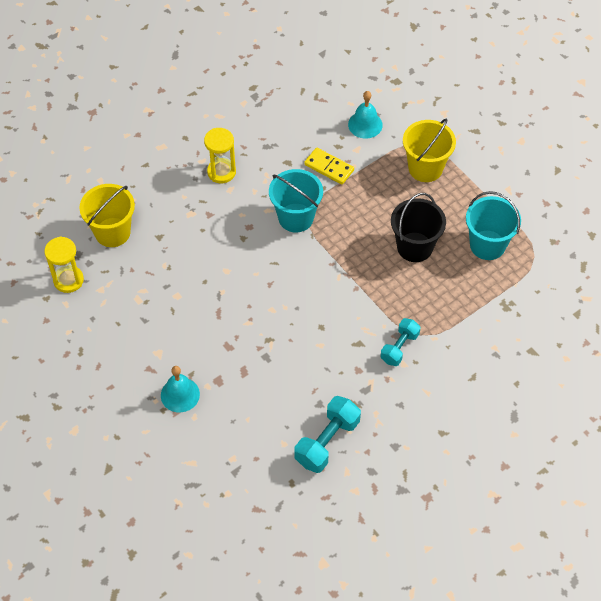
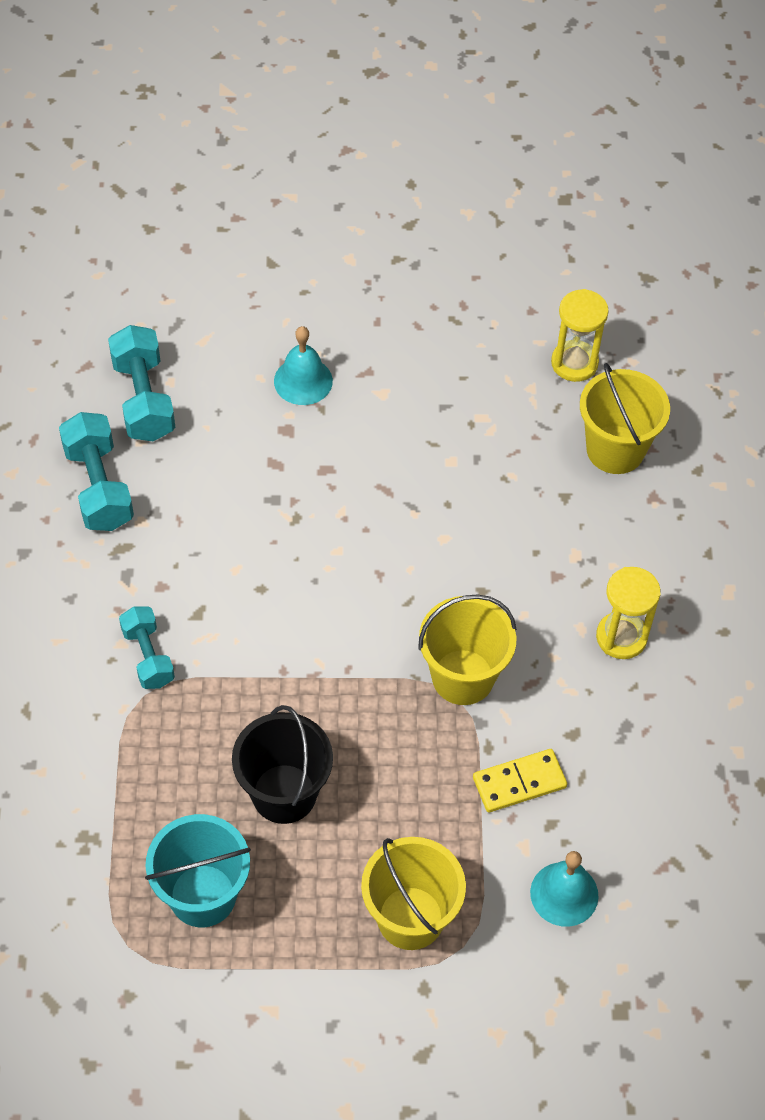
camera: 125 degrees right, 0 degrees up
turquoise bucket [269,169,323,232] -> yellow bucket [418,594,517,705]
none -> turquoise dumbbell [108,325,175,441]

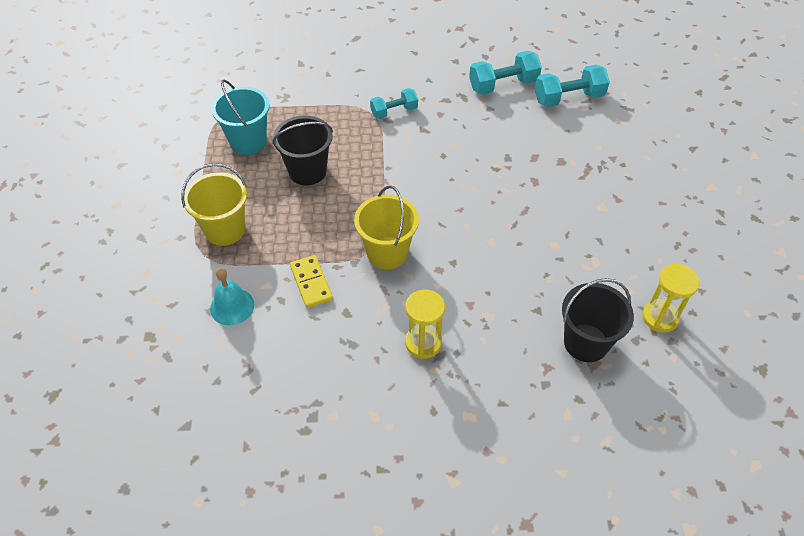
camera: 90 degrees right, 5 degrees down
turquoise bell [274,326,333,405] -> none
yellow bucket [580,363,670,474] -> black bucket [562,278,634,362]

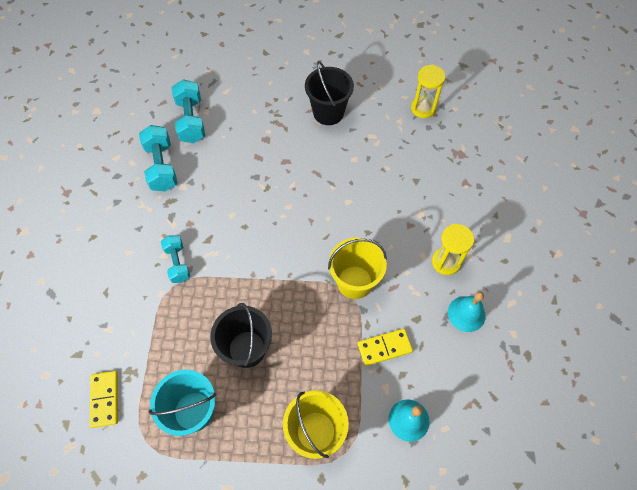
camera: 85 degrees left, 10 degrees up
black bucket [562,278,634,362] -> black bucket moved to [305,61,354,125]
none -> yellow domino [90,371,118,428]
none -> turquoise bell [448,292,486,332]

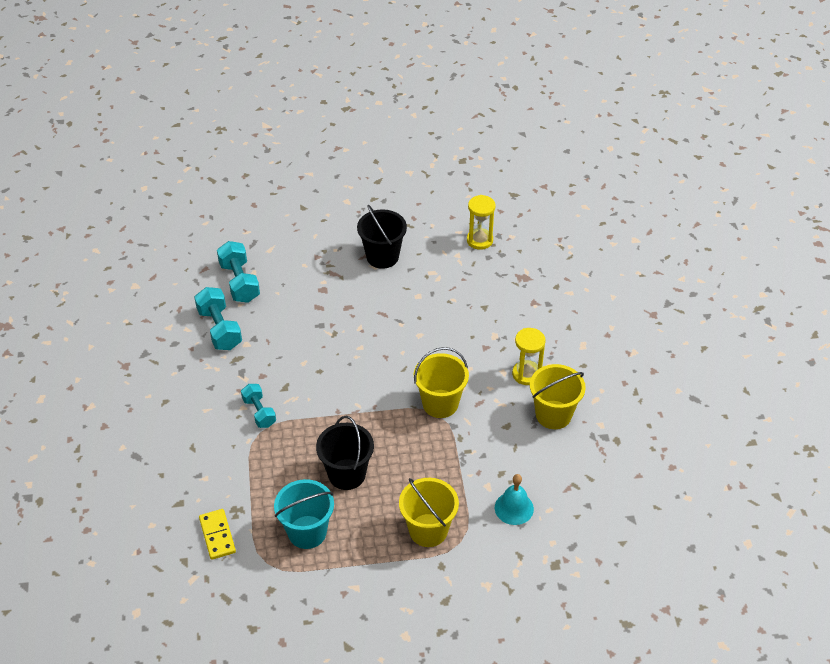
camera: 10 degrees left, 15 degrees down
yellow domino [357,328,413,366] -> none
turquoise bell [448,292,486,332] -> yellow bucket [530,364,586,429]

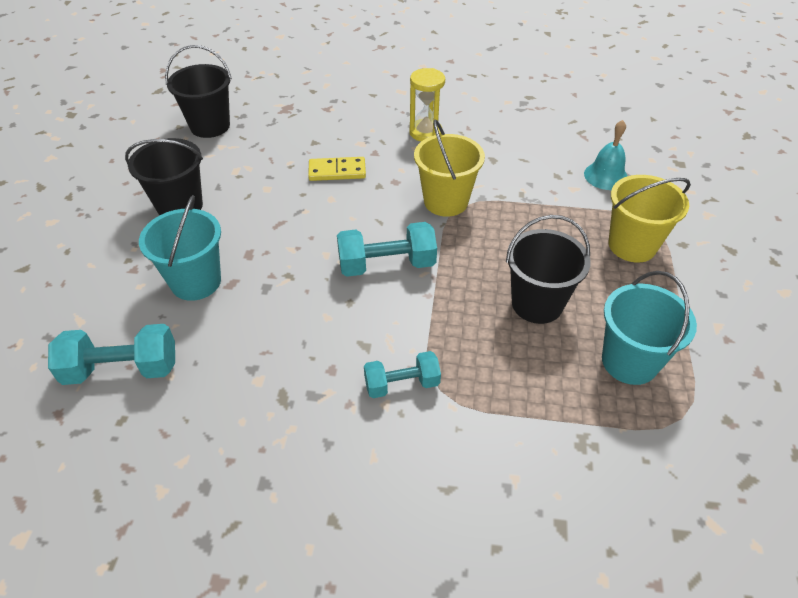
camera: 75 degrees left, 0 degrees up
turquoise dumbbell [194,287,242,350] -> turquoise dumbbell moved to [337,222,437,277]
yellow domino [199,509,236,560] -> yellow domino moved to [308,157,366,181]
yellow hourglass [467,195,496,250] -> black bucket [165,45,232,138]
yellow bucket [530,364,586,429] -> none
none -> turquoise bucket [139,195,221,301]

